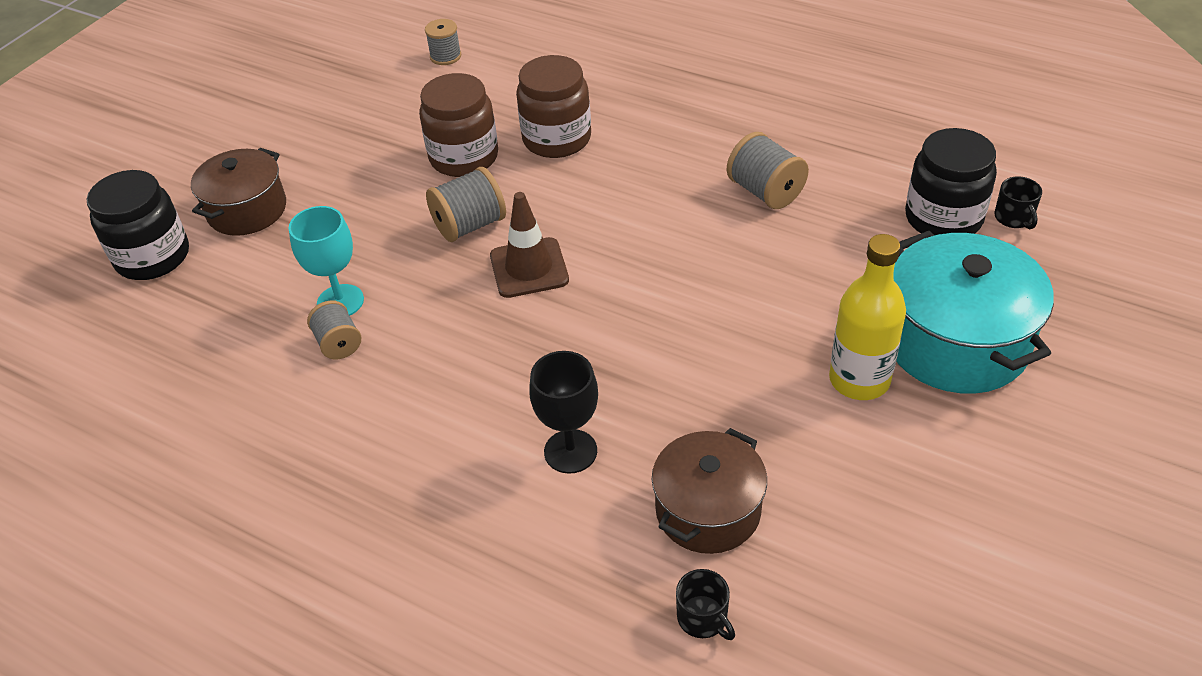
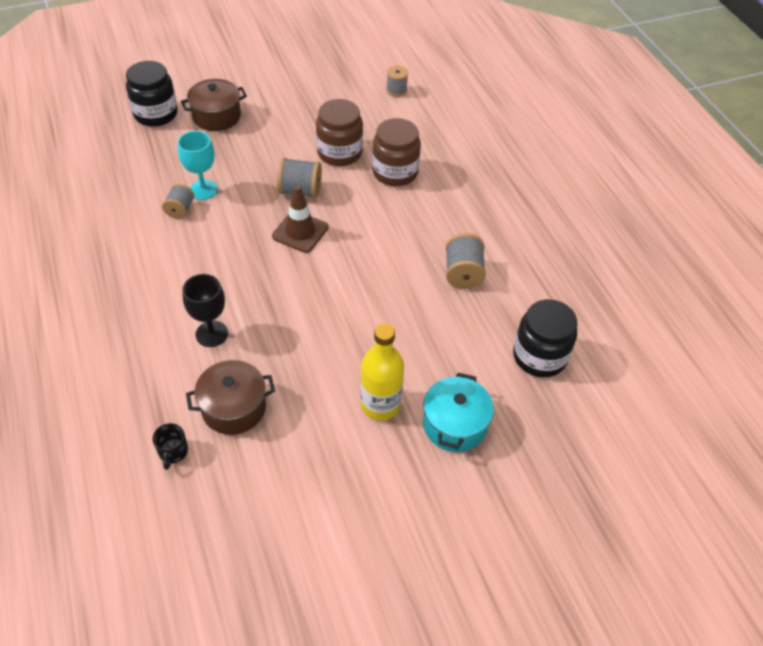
camera: 35 degrees right, 5 degrees up
turquoise pot [893,231,1054,394] -> turquoise pot [423,372,494,452], size x0.66
black mug [994,177,1042,229] -> none

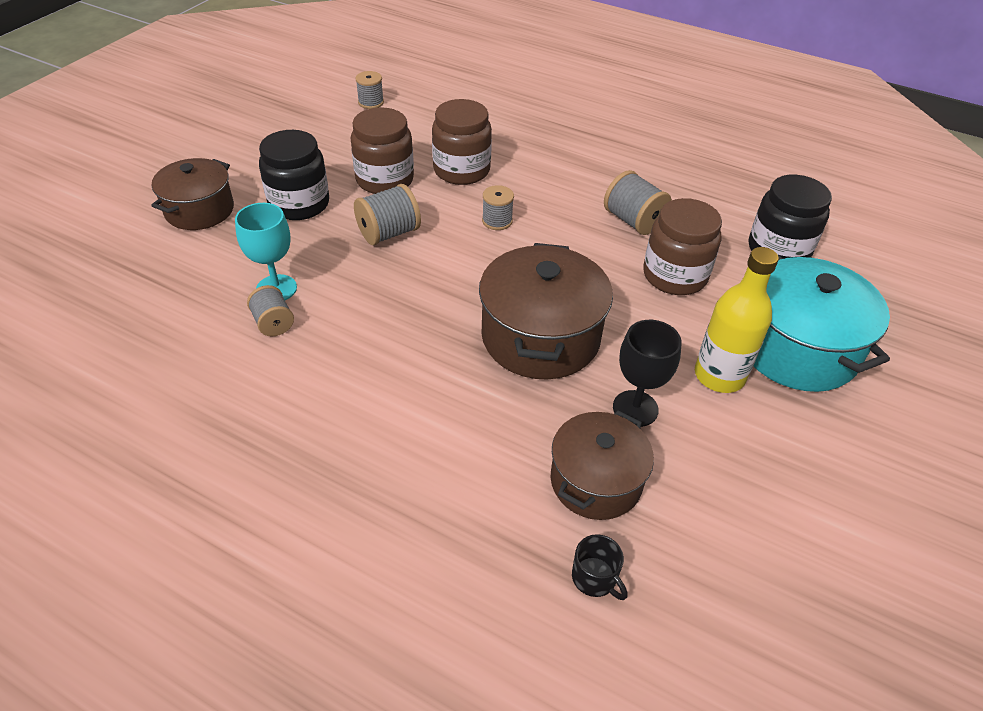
camera: 40 degrees left, 5 degrees down
black jar [126,61,177,127] -> black jar moved to [259,130,329,220]
black goblet [182,274,228,347] -> black goblet moved to [613,320,682,427]
brown traffic cone [272,185,329,253] -> none
turquoise pot [423,372,494,452] -> turquoise pot [754,255,890,392], size x1.52
none -> brown pot [479,243,613,380]
none -> grey spool [482,185,514,230]
none -> brown jar [643,198,722,295]

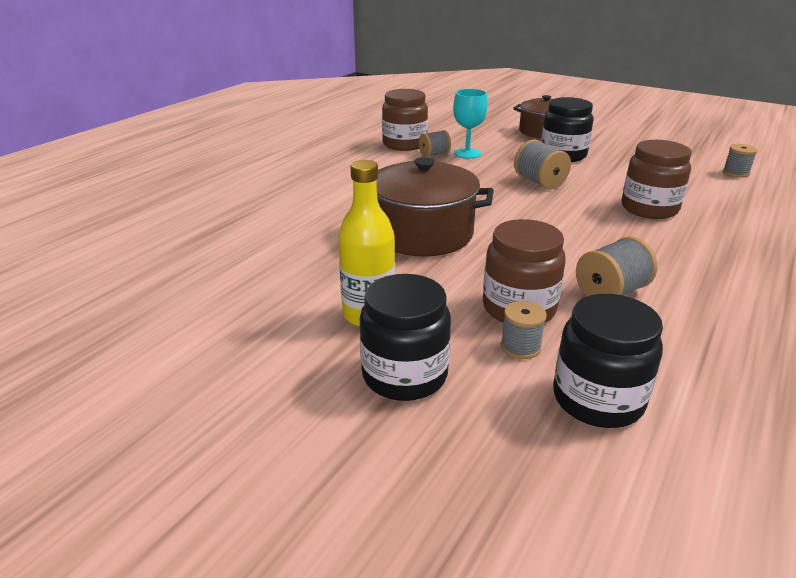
camera: 95 degrees right, 15 degrees down
brown jar [351,107,414,194] -> brown jar moved to [382,89,428,151]
grey spool [482,185,514,230] -> grey spool moved to [501,301,547,359]
brown pot [551,410,654,520] -> none
black mug [572,534,628,600] -> none
black goblet [613,320,682,427] -> none
turquoise pot [754,255,890,392] -> black jar [360,274,451,401]

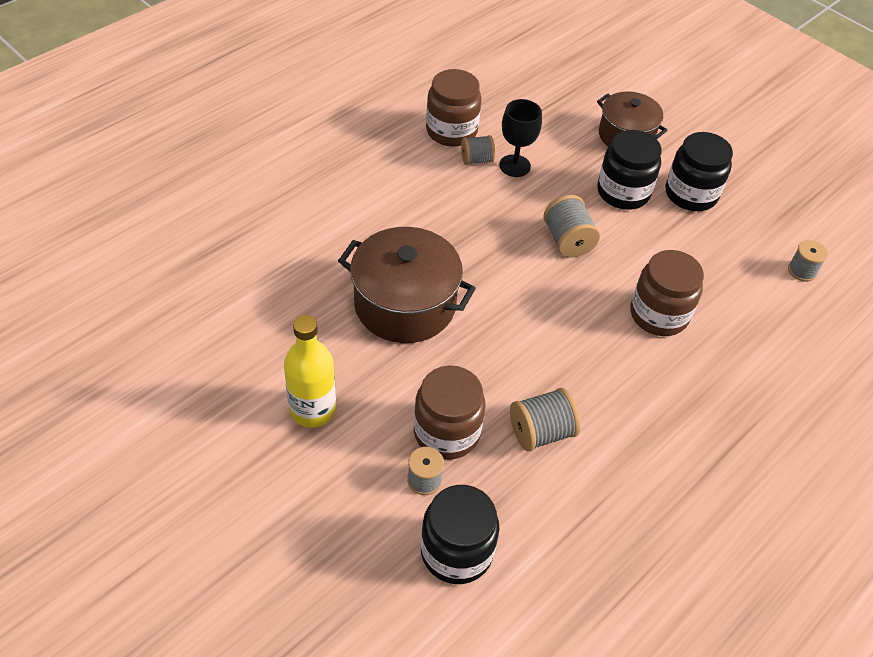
camera: 10 degrees right, 20 degrees up
black jar [360,274,451,401] -> black jar moved to [665,132,733,211]
turquoise goblet [453,89,488,159] -> black goblet [499,99,542,177]

